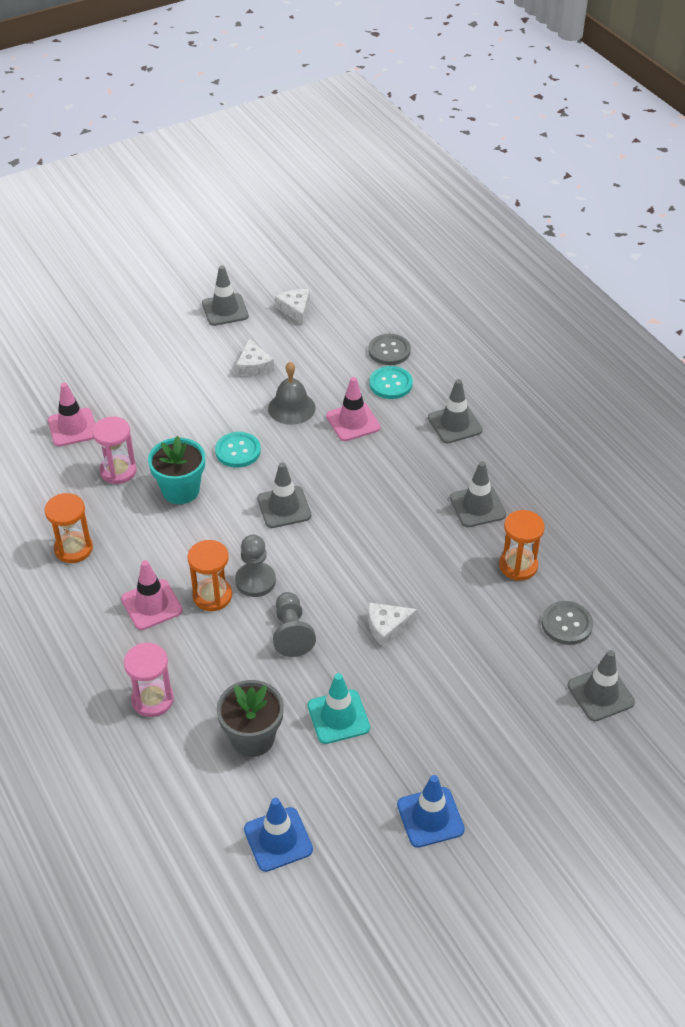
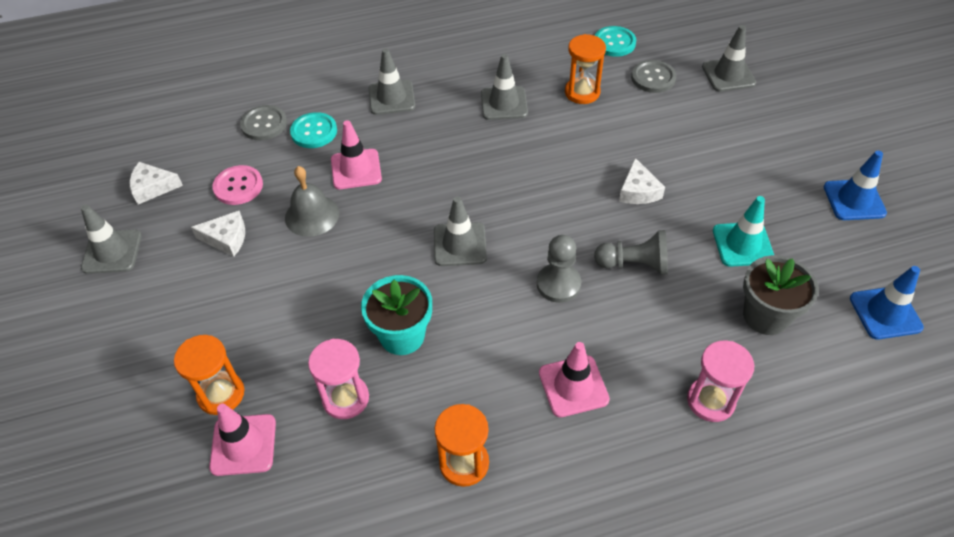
camera: 75 degrees left, 5 degrees up
orange hourglass [188,540,232,611] -> orange hourglass moved to [174,335,244,415]
turquoise button [215,432,261,468] -> turquoise button moved to [594,26,636,57]
none -> pink button [213,165,263,205]

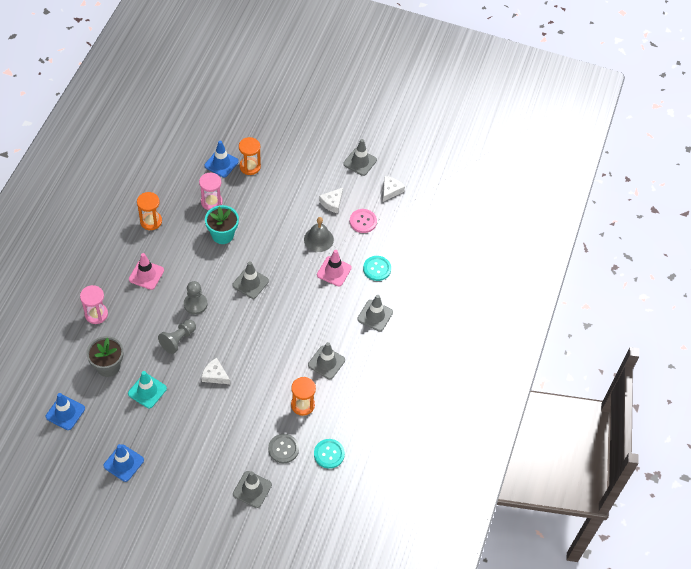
camera: 120 degrees right, 5 degrees up
pink traffic cone [209,404,276,476] -> blue traffic cone [204,141,239,177]
grey button [240,105,287,141] -> none

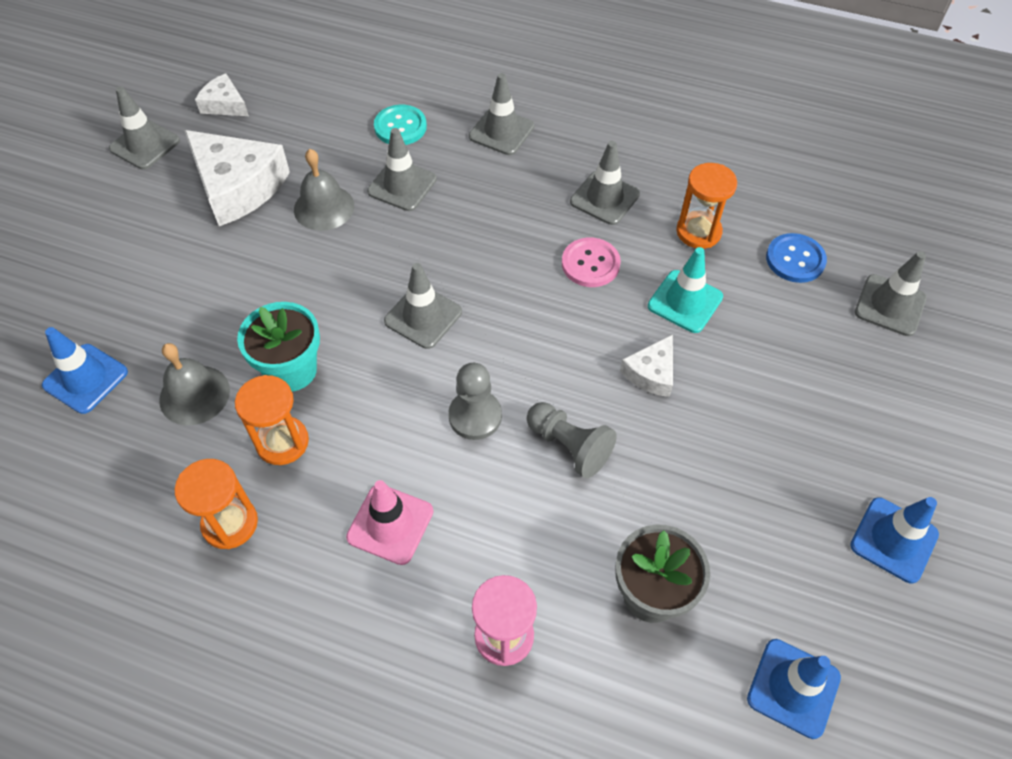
camera: 85 degrees left, 0 degrees up
turquoise traffic cone [128,371,167,408] -> turquoise traffic cone moved to [648,247,723,333]
pink hourglass [199,172,223,210] -> grey bell [159,343,230,425]
orange hourglass [239,137,261,175] -> orange hourglass moved to [235,375,309,465]
grey button [268,434,299,463] -> blue button [766,233,827,283]
turquoise button [314,439,345,469] -> none
pink traffic cone [317,250,352,286] -> grey traffic cone [367,128,437,211]
white cheese [319,188,343,214] -> white cheese [184,130,290,226], size x1.94
pink button [350,209,377,233] -> pink button moved to [562,238,621,287]

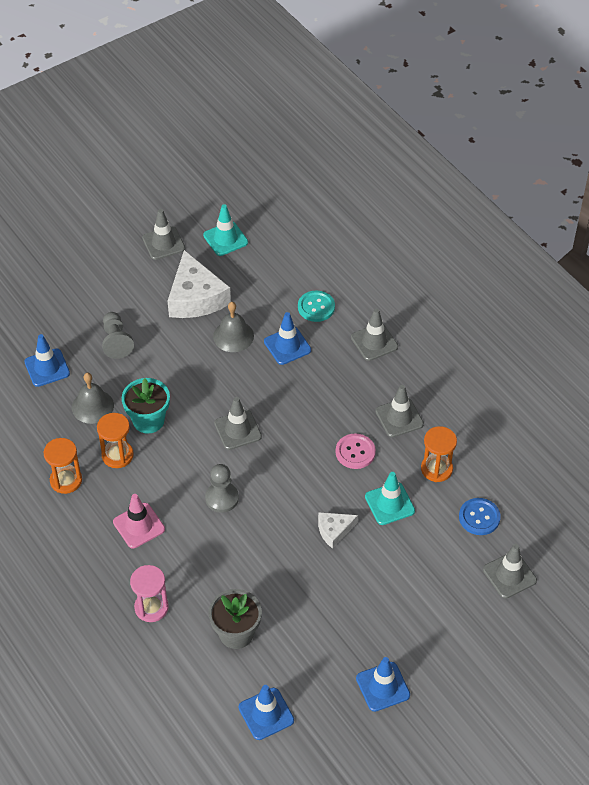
camera: 35 degrees right, 5 degrees down
white cheese [195,73,249,116] -> turquoise traffic cone [203,204,248,256]
grey traffic cone [367,128,437,211] -> blue traffic cone [264,312,311,365]
grey pawn [527,402,617,478] -> grey pawn moved to [102,312,134,359]

